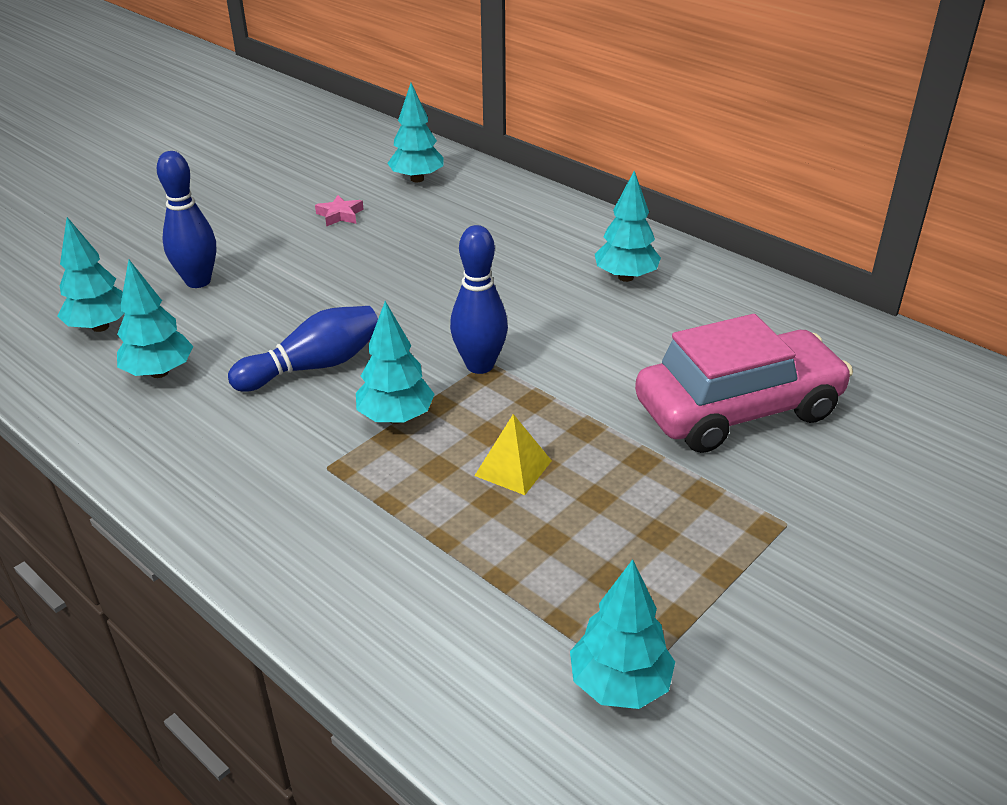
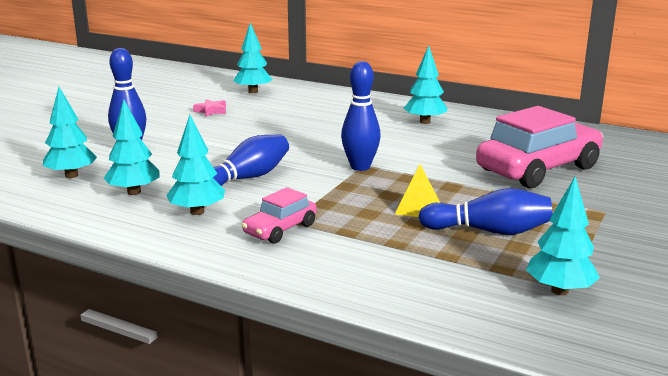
camera: 15 degrees left, 15 degrees down
turquoise tree [356,301,435,424] -> turquoise tree moved to [166,115,225,215]
none -> pink car [241,187,317,244]
none -> blue bowling pin [418,188,552,235]

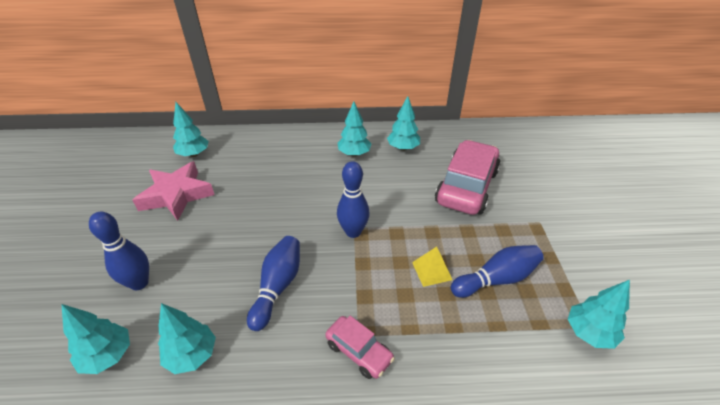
camera: 30 degrees left, 20 degrees up
turquoise tree [166,115,225,215] -> turquoise tree moved to [387,96,420,151]
pink star [193,99,226,117] -> pink star [132,161,215,221], size x2.38
pink car [241,187,317,244] -> pink car turned 60 degrees counterclockwise [325,316,395,379]

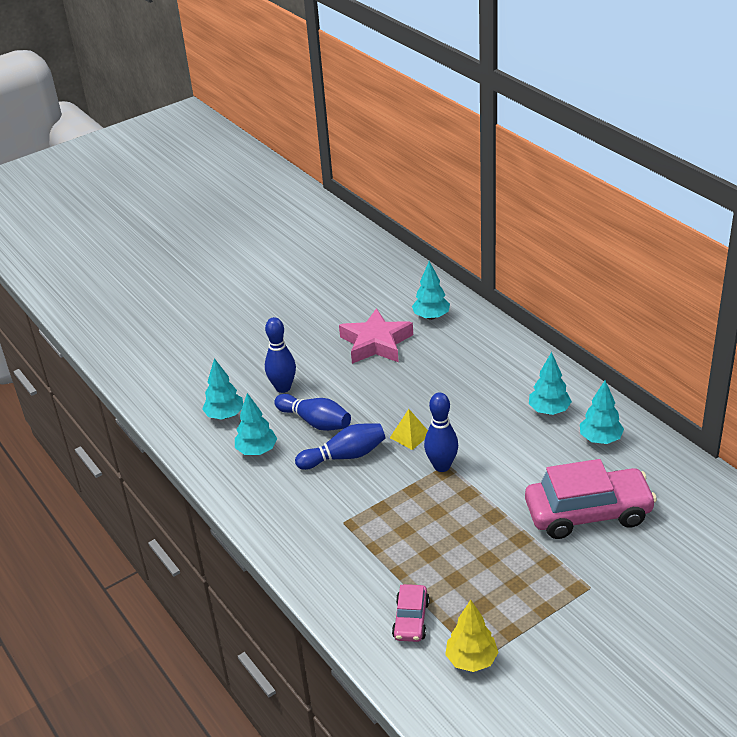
camera: 60 degrees right, 5 degrees down
pink car [325,316,395,379] -> pink car moved to [392,584,430,642]
yellow pyramid [412,247,452,287] -> yellow pyramid moved to [390,409,428,450]
blue bowling pin [451,245,544,298] -> blue bowling pin moved to [274,394,351,431]
turquoise tree [568,280,630,349] -> yellow tree [445,600,499,672]

